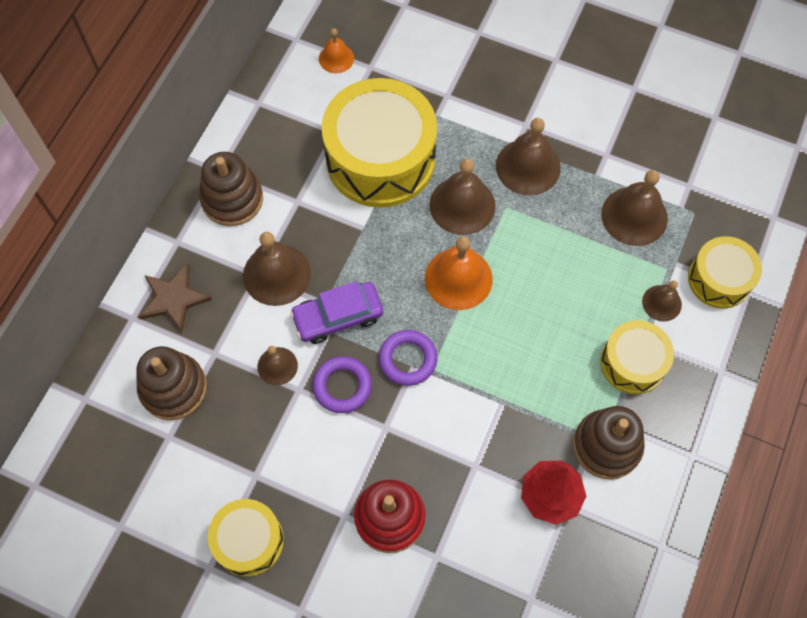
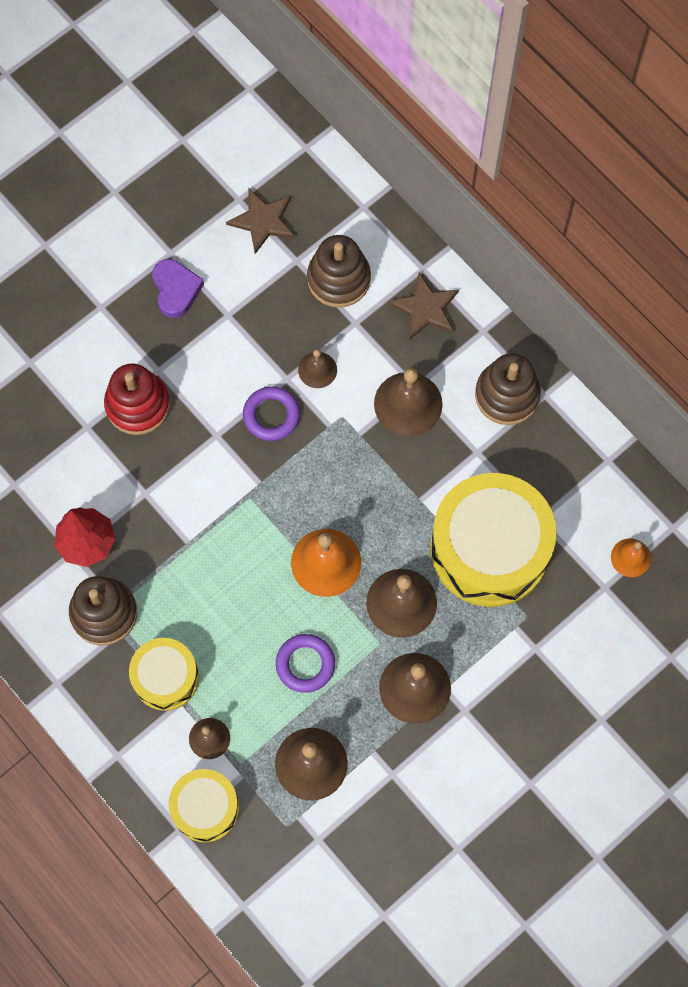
camera: 115 degrees right, 5 degrees up
yellow drum [208,499,284,577] -> purple heart [152,259,204,318]
purple car [290,281,383,344] -> none
purple ring [379,330,437,386] -> purple ring moved to [276,634,335,693]
none -> brown star [226,188,295,254]

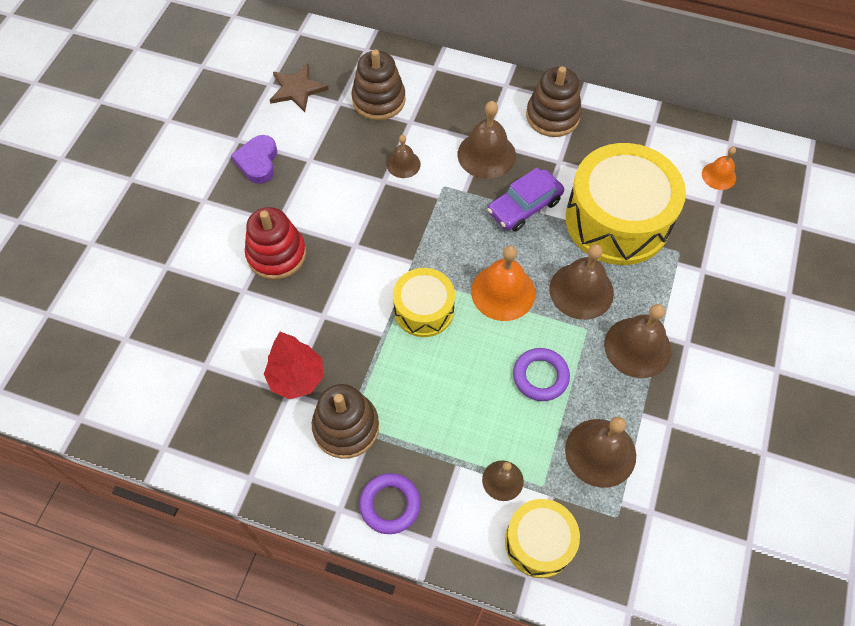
camera: 30 degrees left, 10 degrees down
yellow drum [129,638,199,711] -> yellow drum moved to [393,268,455,337]
purple heart [152,259,204,318] -> purple heart turned 135 degrees counterclockwise [231,135,277,184]
purple ring [243,386,300,441] -> purple ring moved to [359,473,421,534]
brown star [388,273,459,339] -> none
none -> purple car [488,168,564,231]

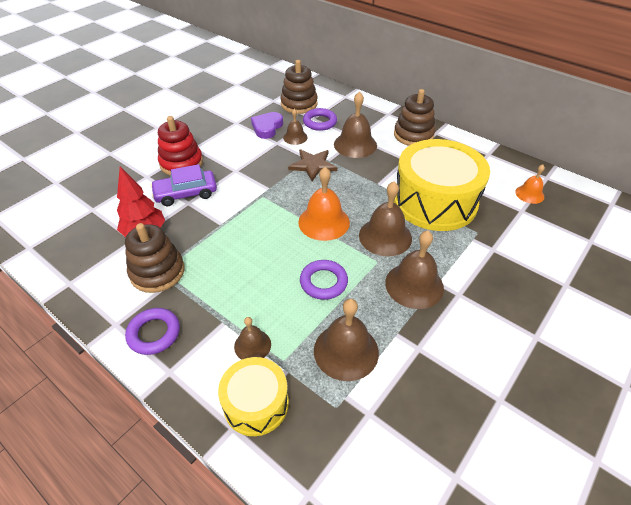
camera: 20 degrees right, 15 degrees down
purple heart [231,135,277,184] -> purple heart moved to [251,112,283,139]
brown star [270,64,329,112] -> brown star moved to [288,149,337,181]
yellow drum [393,268,455,337] -> none
purple car [488,168,564,231] -> purple car moved to [150,164,217,206]
none -> purple ring [303,108,337,131]

